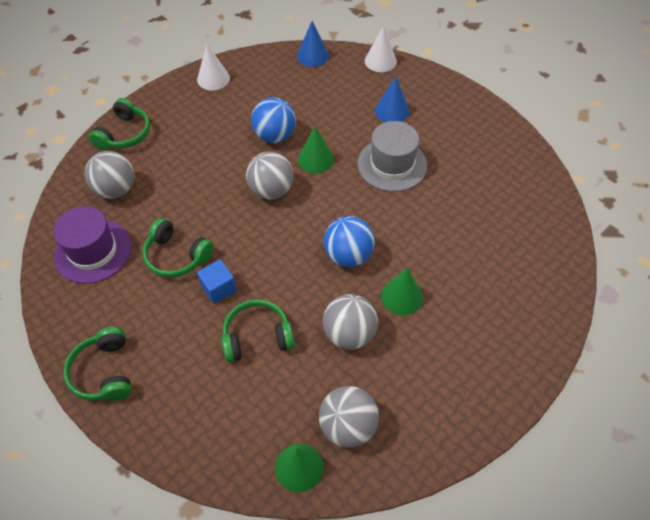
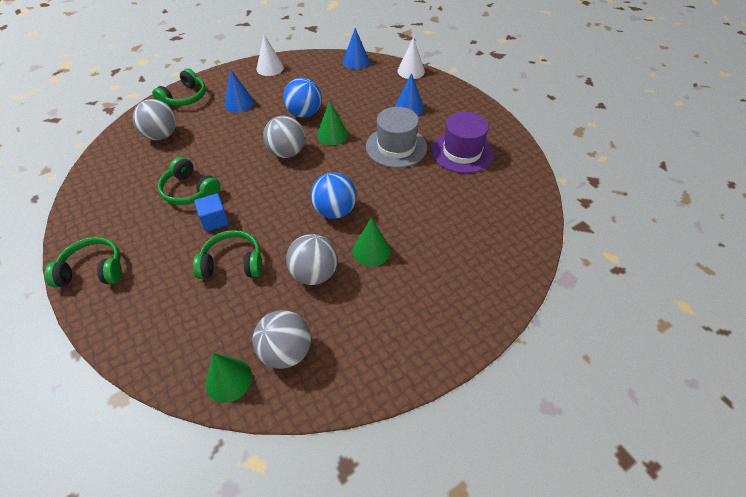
camera: 10 degrees right, 5 degrees down
purple hat [53,206,131,284] -> purple hat moved to [431,112,494,173]
green headphones [63,327,132,401] -> green headphones turned 90 degrees clockwise [45,237,122,288]
none -> blue cone [224,69,254,113]

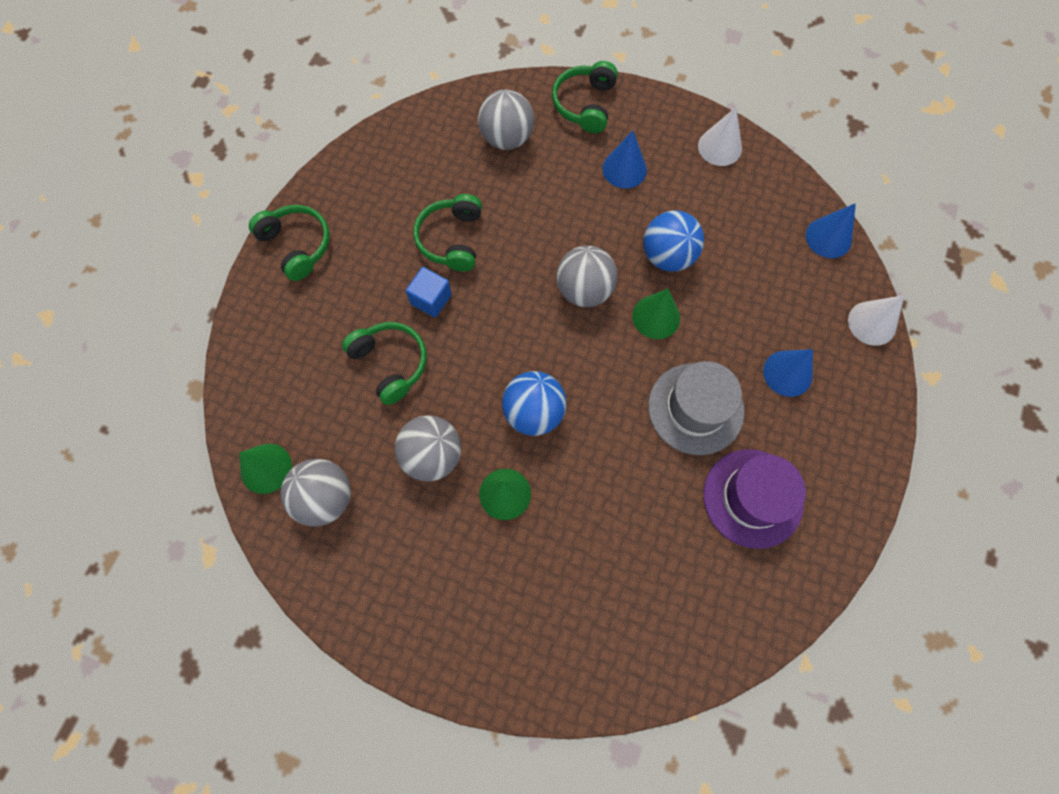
camera: 55 degrees right, 20 degrees up
green headphones [152,68,206,106] -> green headphones turned 105 degrees clockwise [552,61,618,133]

